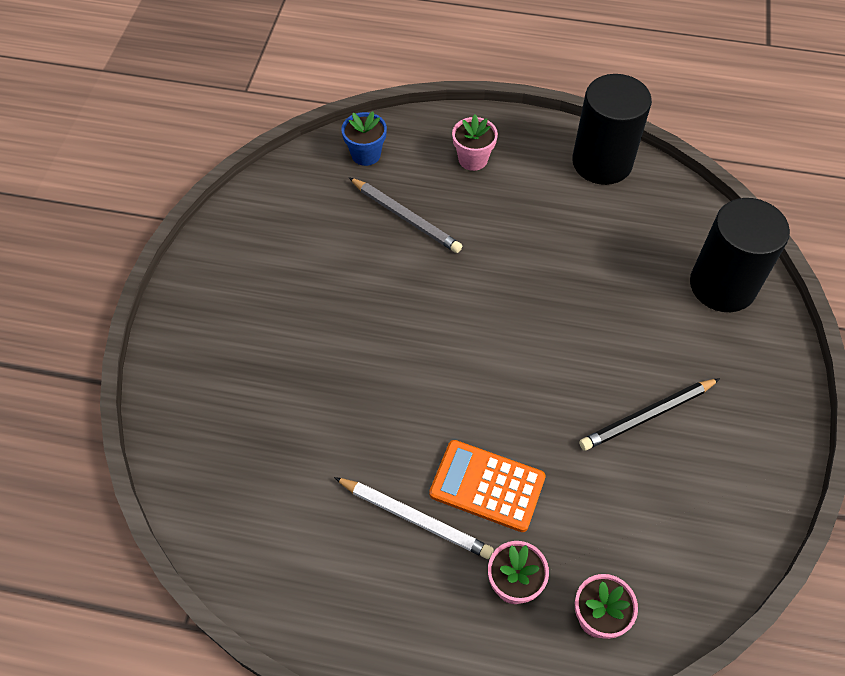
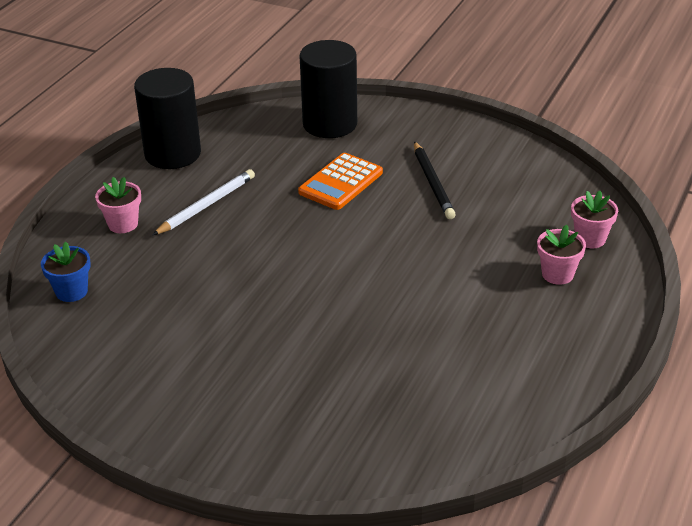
camera: 75 degrees left, 20 degrees down
white pencil [334,477,494,559] -> white pencil moved to [153,169,255,235]
grey pencil [349,177,462,253] -> none
orange calculator [429,440,545,532] -> orange calculator moved to [298,153,383,210]

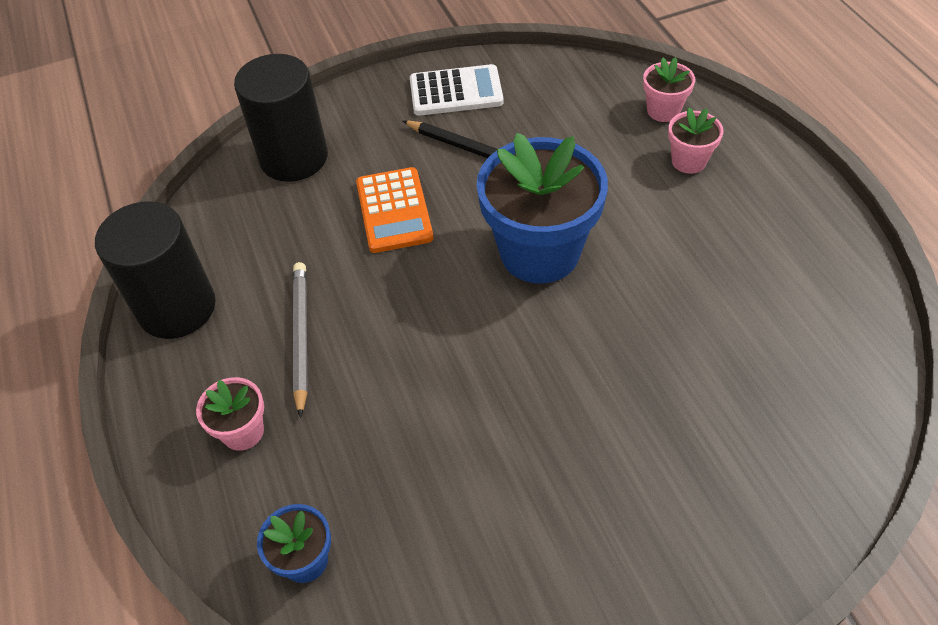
camera: 45 degrees left, 15 degrees up
white pencil [153,169,255,235] -> grey pencil [293,262,308,418]
none -> white calculator [410,64,503,116]
none -> blue flower pot [477,133,608,284]

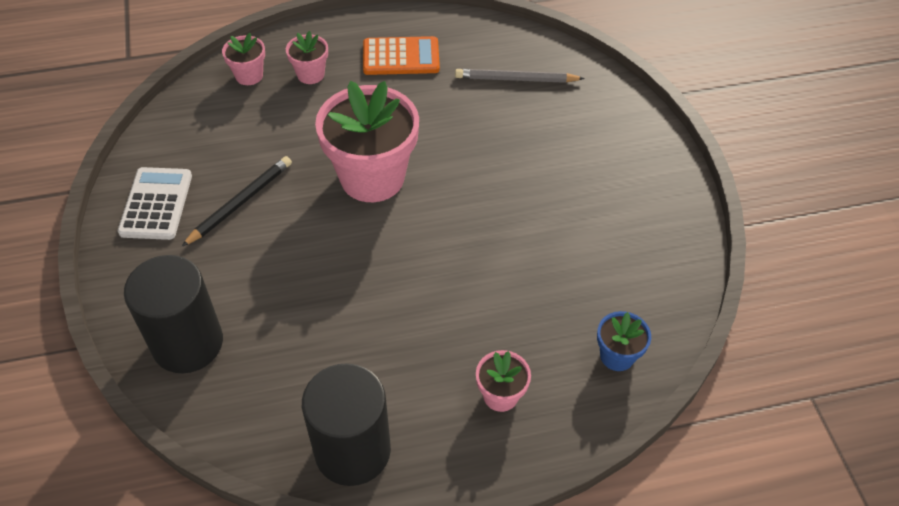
camera: 85 degrees left, 0 degrees up
grey pencil [293,262,308,418] -> grey pencil moved to [455,69,585,83]
orange calculator [356,167,434,253] -> orange calculator moved to [363,36,440,75]
blue flower pot [477,133,608,284] -> pink flower pot [315,81,419,202]

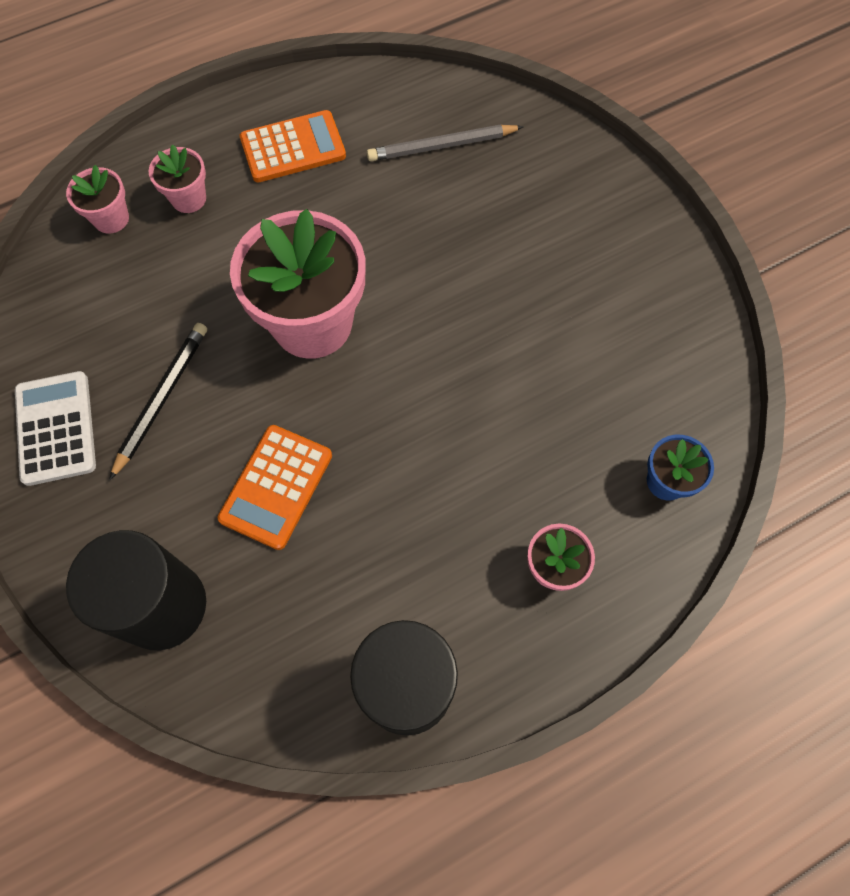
camera: 15 degrees left, 15 degrees up
none -> orange calculator [218,425,332,550]

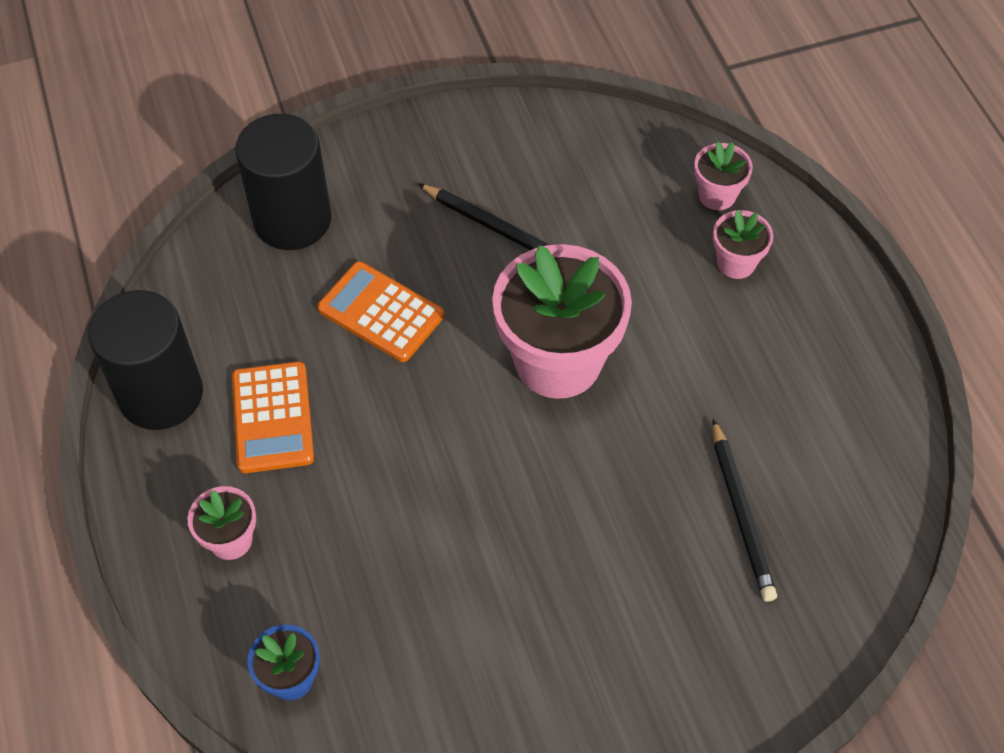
camera: 100 degrees right, 10 degrees down
white calculator [15,371,96,486] -> none
orange calculator [240,110,346,182] -> orange calculator moved to [232,361,314,473]
grey pencil [367,125,524,161] -> none
none -> black pencil [712,419,777,602]

